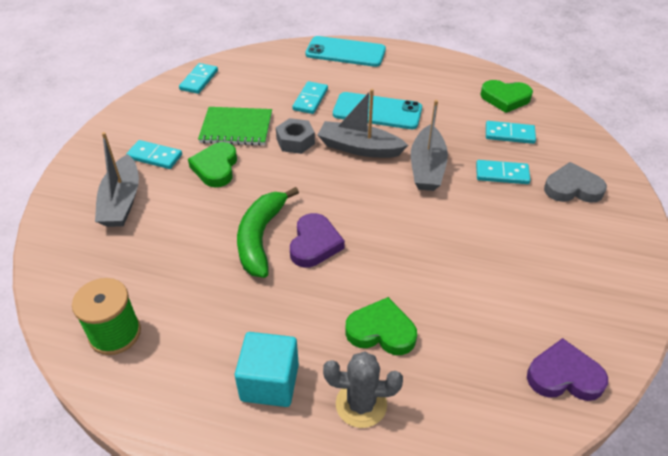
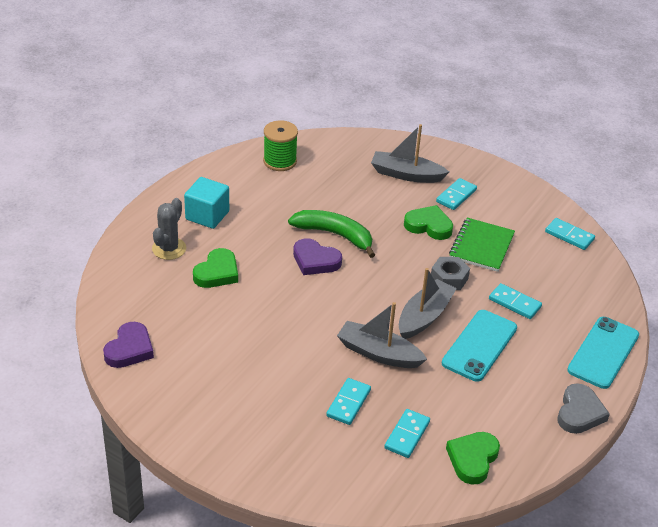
camera: 105 degrees right, 5 degrees down
grey heart [544,162,607,203] -> grey heart moved to [558,383,610,434]

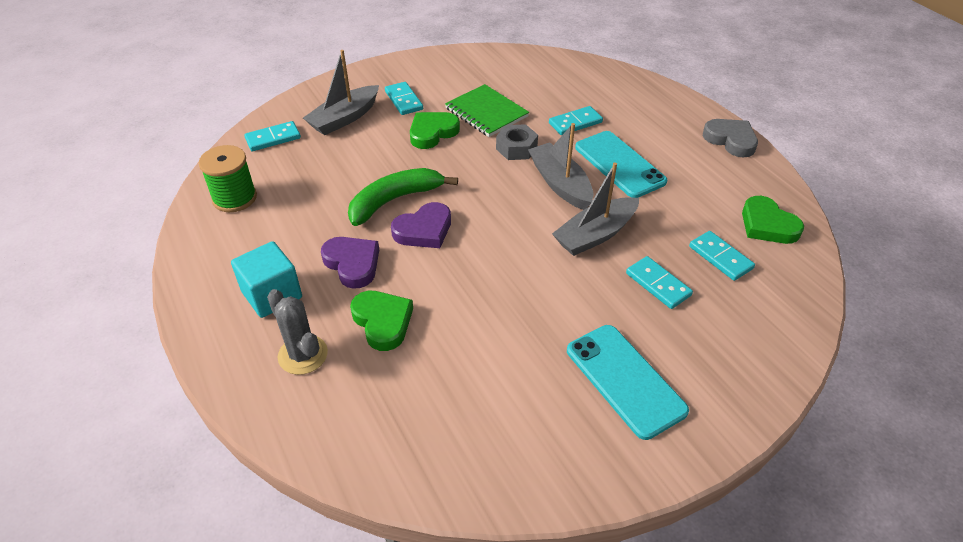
camera: 60 degrees left, 5 degrees up
purple heart [103,322,154,368] -> purple heart moved to [321,237,379,289]
turquoise domino [545,218,595,250] -> turquoise domino moved to [244,121,301,151]
turquoise phone [567,317,639,389] -> turquoise phone moved to [567,325,689,440]

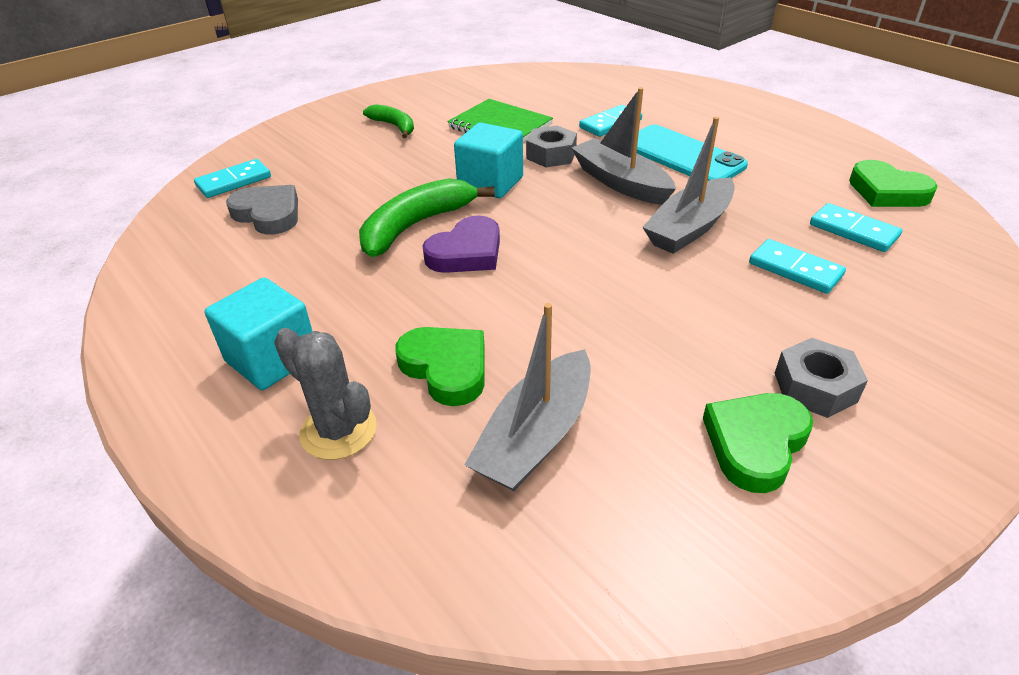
camera: 10 degrees left, 5 degrees down
green spool [199,145,257,212] -> none
grey boat [303,50,379,135] -> grey boat moved to [464,303,591,491]
purple heart [321,237,379,289] -> none
turquoise domino [385,82,423,115] -> green banana [363,104,414,138]
green heart [410,112,460,149] -> green heart moved to [703,393,813,493]
turquoise phone [567,325,689,440] -> grey nut [775,338,868,418]
grey heart [703,119,758,157] -> grey heart moved to [226,185,298,234]
none -> turquoise cube [454,123,523,198]

